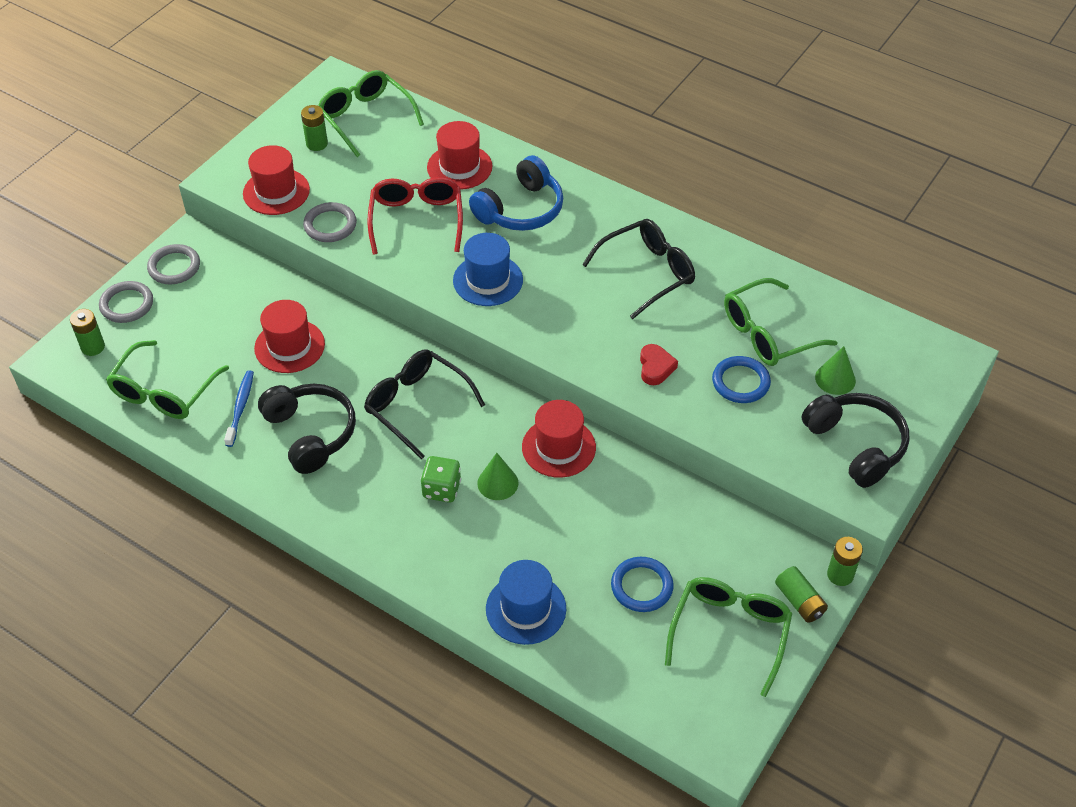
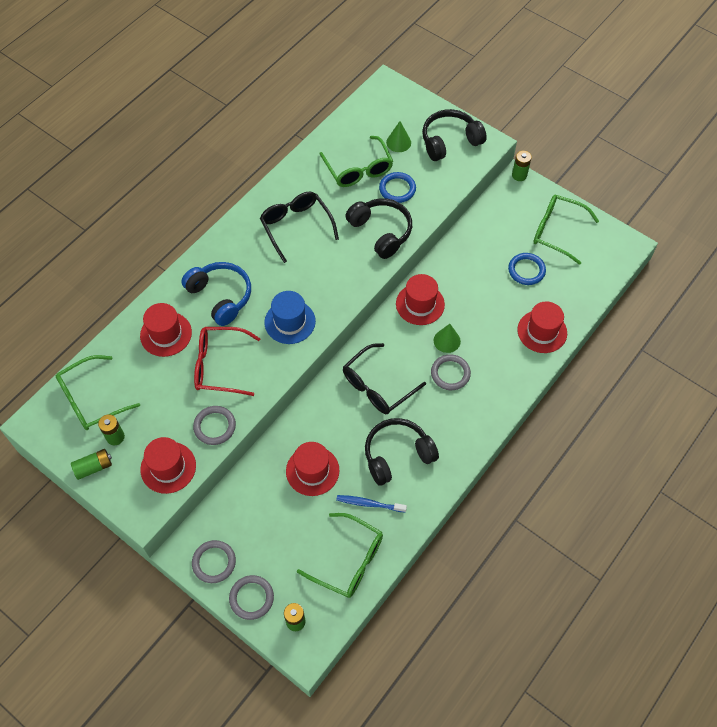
camera: 85 degrees left, 10 degrees up
green dice [420,456,461,503] -> grey ring [431,354,471,390]
blue hat [486,560,566,645] -> red hat [517,301,567,353]
red heart [640,344,678,385] -> black headphones [346,198,412,259]
green battery [775,566,828,623] -> green battery moved to [71,449,112,480]

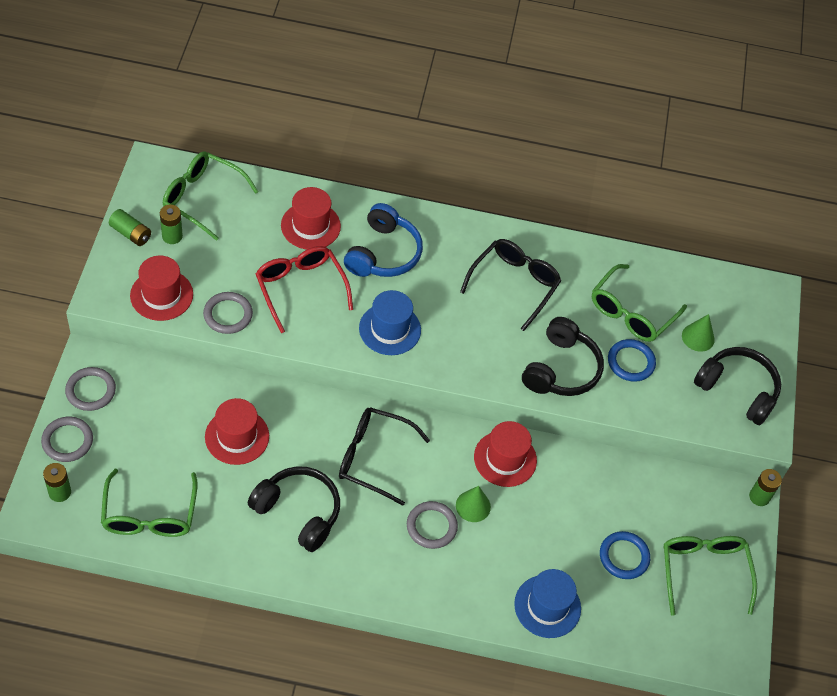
camera: 55 degrees right, 5 degrees down
blue toothbrush [336,495,407,513] -> none
red hat [517,301,567,353] -> blue hat [514,569,581,638]

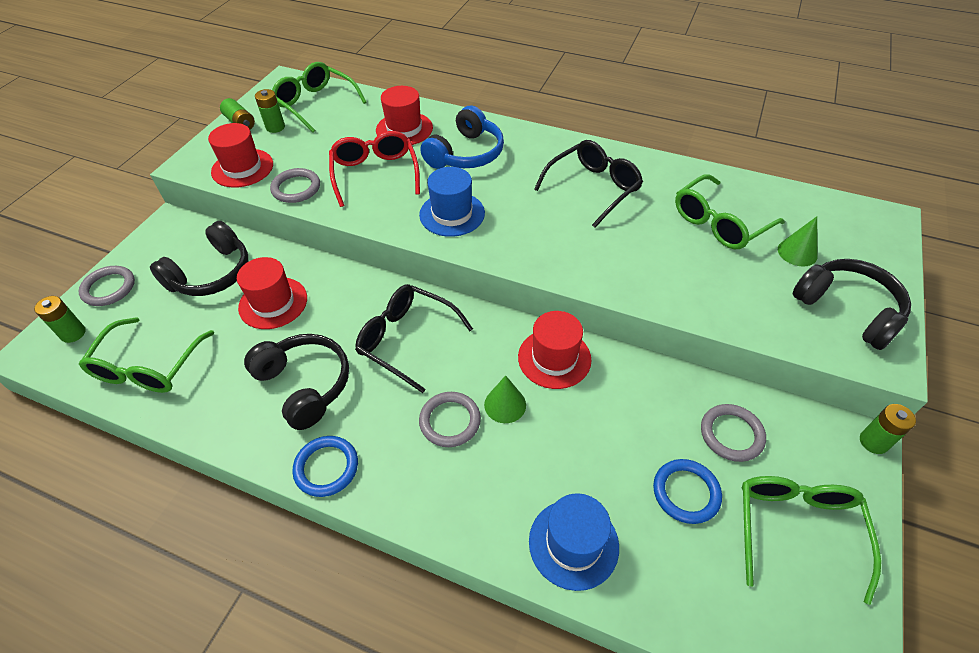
camera: 20 degrees right, 5 degrees down
grey ring [65,367,116,411] -> grey ring moved to [701,404,766,462]
black headphones [522,317,604,396] -> black headphones moved to [150,221,248,296]
blue ring [608,339,656,382] -> blue ring moved to [293,436,358,497]

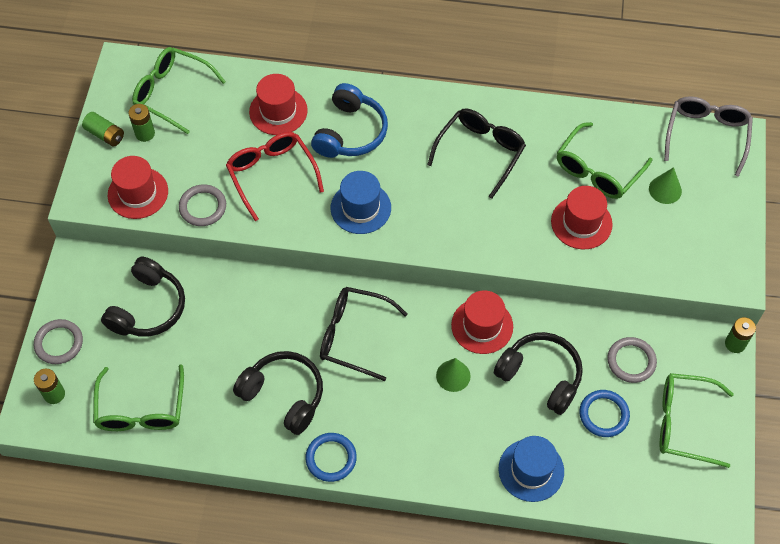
camera: 15 degrees left, 10 degrees up
red hat [237,257,307,329] -> red hat moved to [551,186,613,249]
grey ring [419,392,481,447] -> none
green glasses [742,476,881,605] -> green glasses turned 75 degrees counterclockwise [660,373,734,468]
black headphones [792,259,911,350] -> black headphones moved to [494,332,583,415]
none -> grey glasses [664,96,753,177]

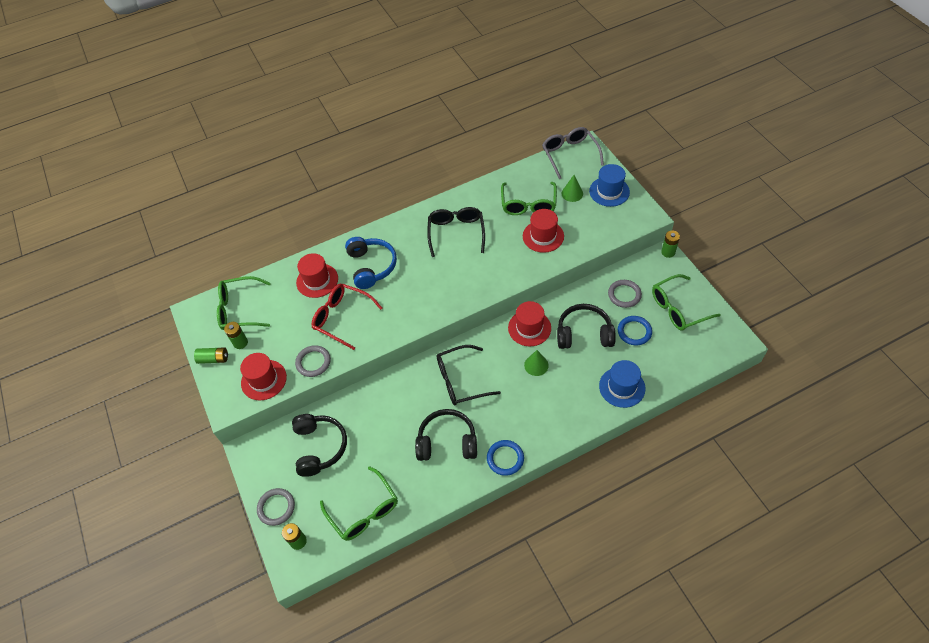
camera: 30 degrees left, 5 degrees down
blue hat [331,171,391,234] -> blue hat moved to [589,164,630,207]

